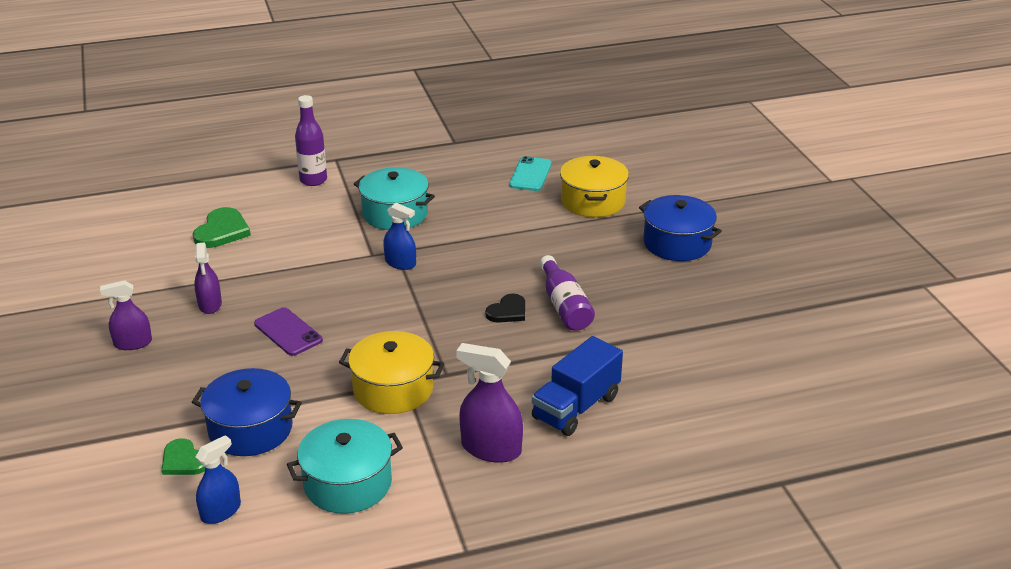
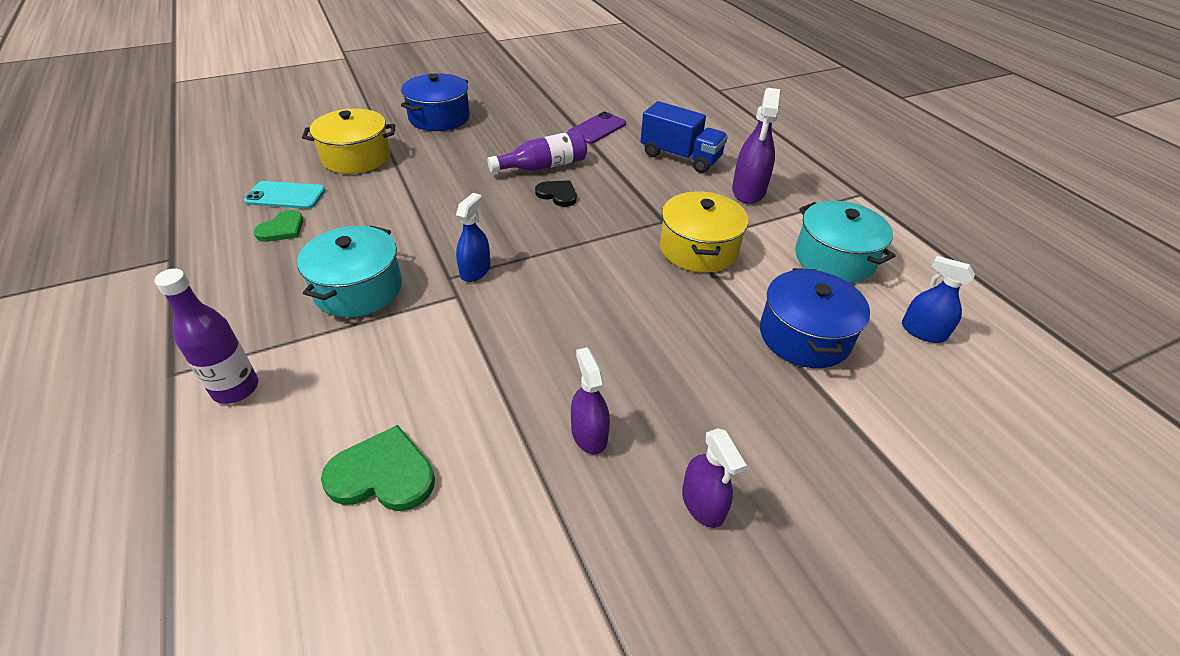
camera: 100 degrees left, 10 degrees up
green heart [162,438,205,475] -> green heart moved to [254,210,303,242]
purple spray bottle [194,242,222,314] -> purple spray bottle turned 90 degrees counterclockwise [571,347,610,455]
purple phone [254,307,323,356] -> purple phone moved to [568,112,626,144]

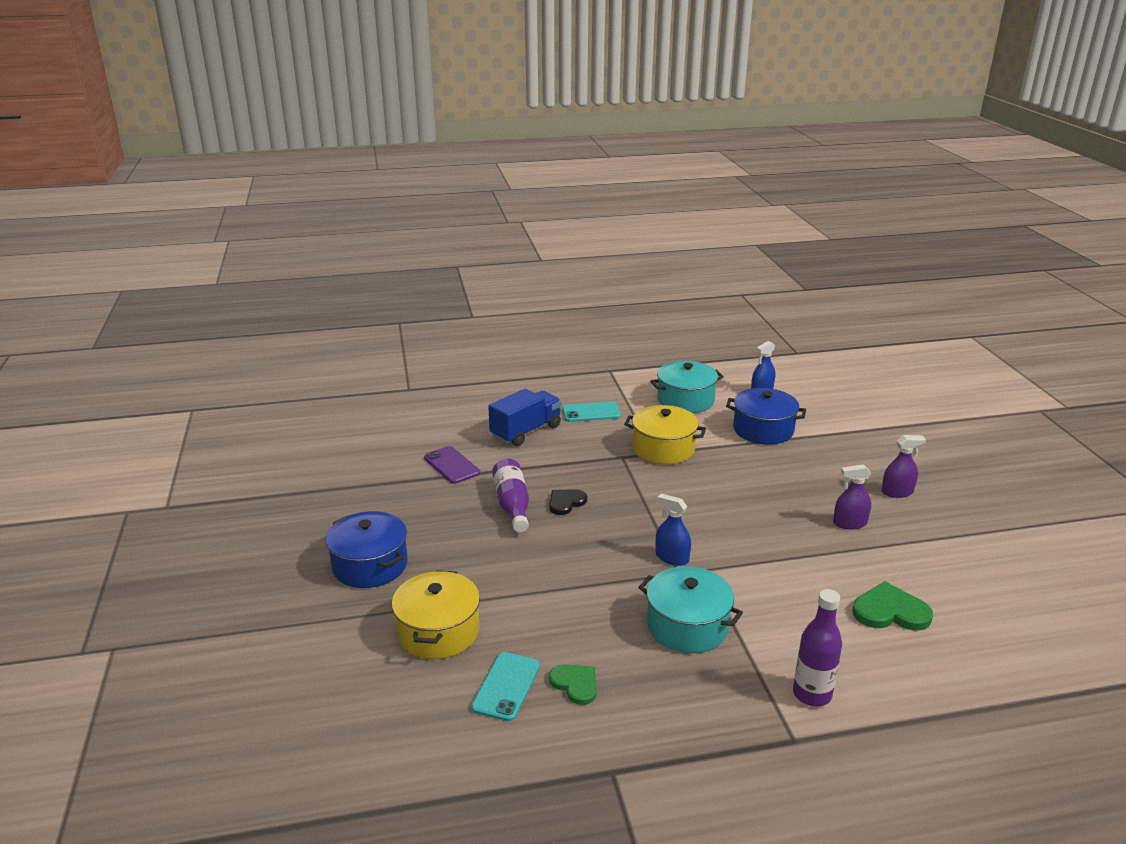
camera: 75 degrees left, 15 degrees down
green heart [321,425,435,511] -> green heart turned 75 degrees clockwise [852,581,933,631]
purple spray bottle [732,88,780,204] -> turquoise phone [562,401,621,422]

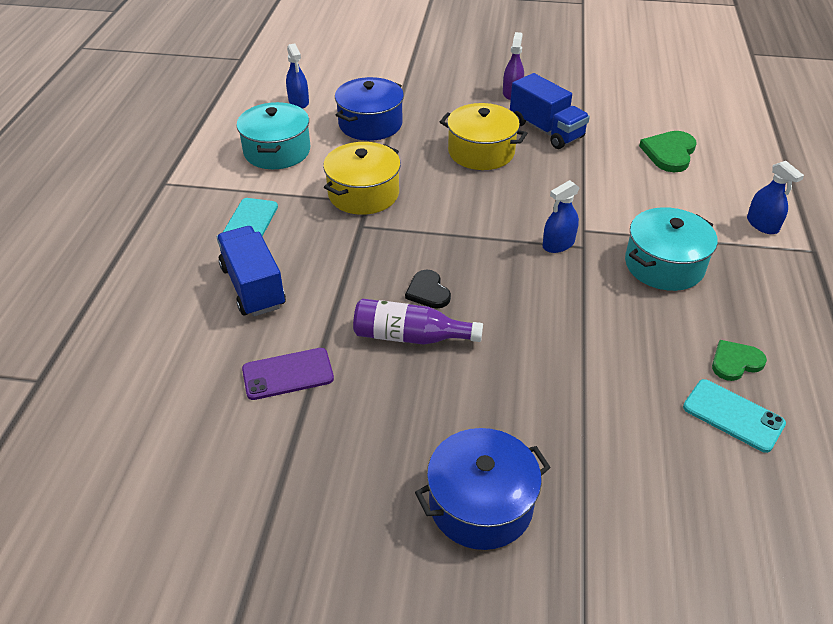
camera: 70 degrees left, 15 degrees up
yellow pot [392,570,480,659] -> yellow pot moved to [440,103,527,170]
purple bottle [793,589,842,707] -> blue spray bottle [747,161,804,234]
purple spray bottle [833,464,871,529] -> blue truck [510,73,590,149]

